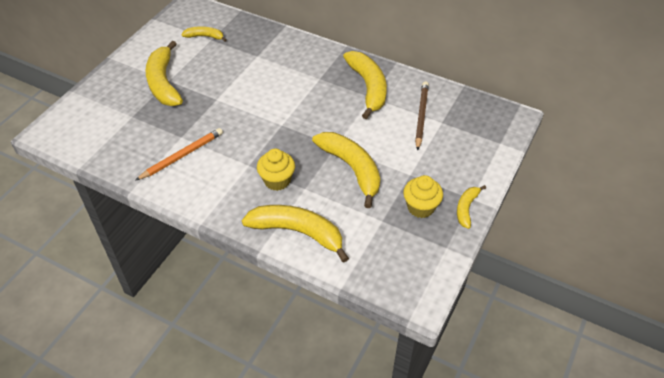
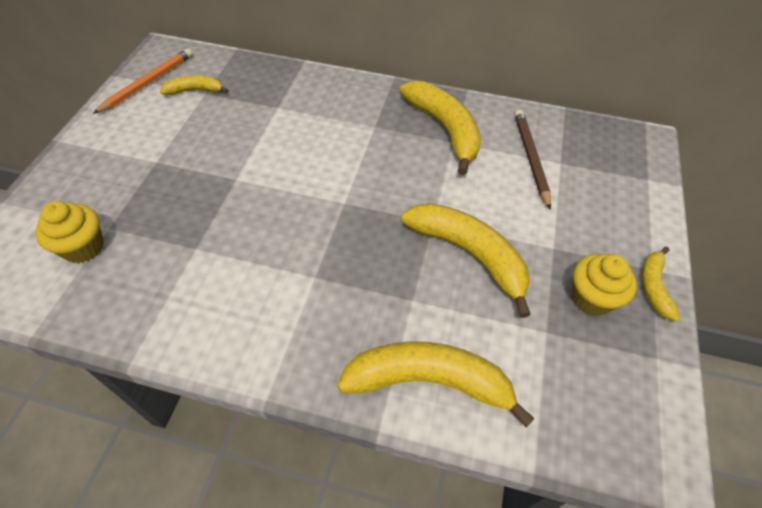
camera: 15 degrees left, 5 degrees up
orange pencil [135,128,223,181] -> orange pencil moved to [93,48,193,114]
yellow banana [145,41,183,106] -> none
yellow cupcake [257,149,295,191] -> yellow cupcake moved to [35,201,104,263]

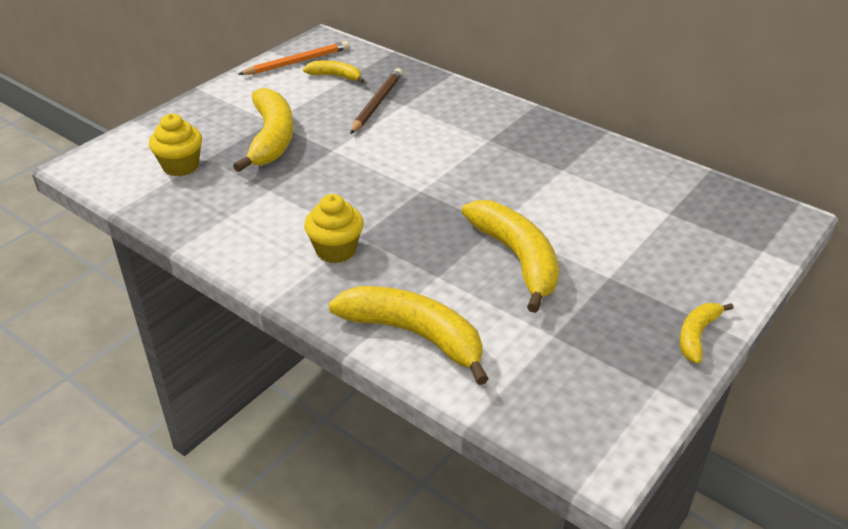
camera: 25 degrees right, 15 degrees down
yellow banana [400,81,481,175] -> yellow banana moved to [233,88,293,172]
brown pencil [514,109,551,210] -> brown pencil moved to [350,68,403,134]
yellow cupcake [572,254,637,316] -> yellow cupcake moved to [304,194,364,263]

